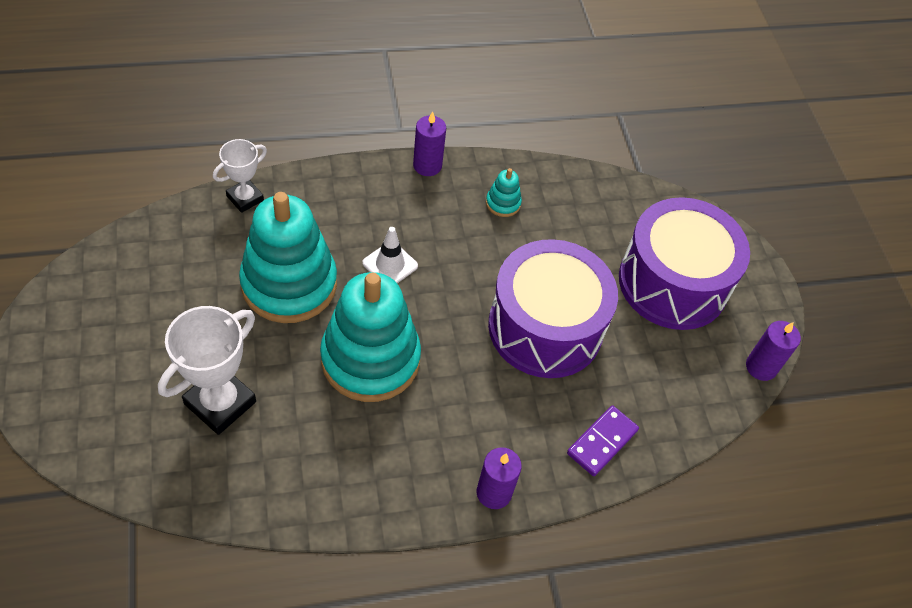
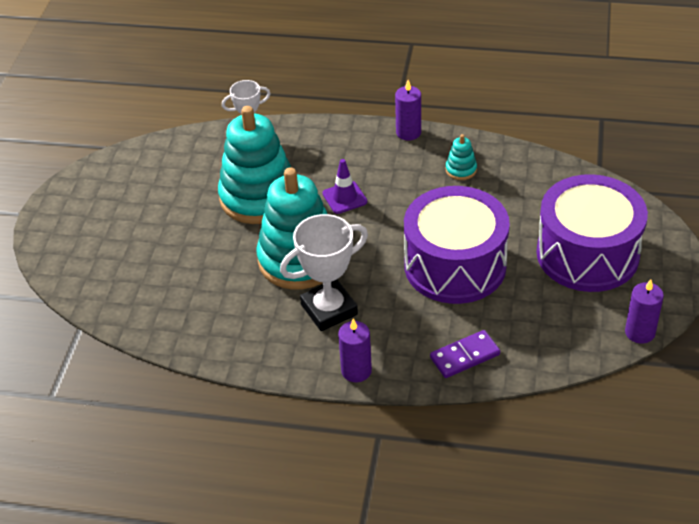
camera: 30 degrees right, 10 degrees down
white trophy [158,306,256,435] -> white trophy moved to [280,214,368,331]
white traffic cone [362,227,418,283] -> purple traffic cone [323,159,367,214]

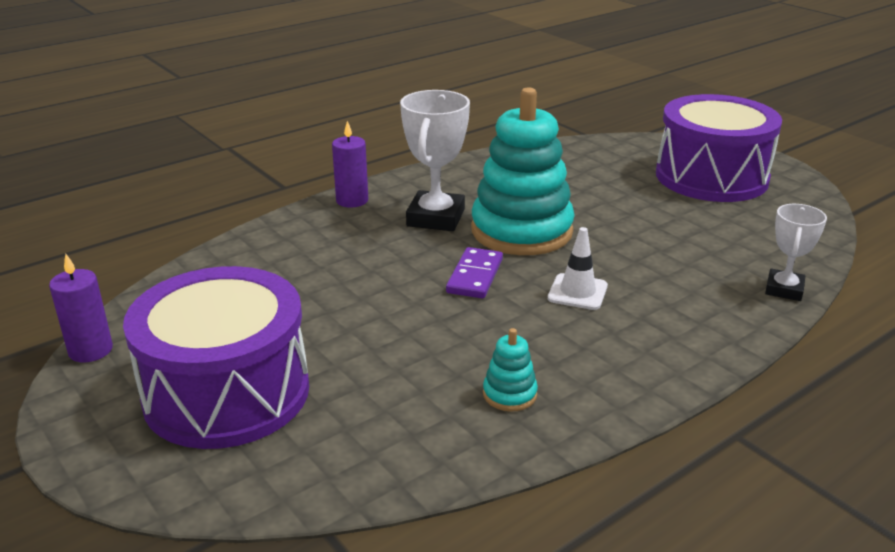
camera: 130 degrees right, 15 degrees down
turquoise stacking toy [218,106,291,224] -> none
purple traffic cone [323,159,367,214] -> white traffic cone [548,227,608,310]
purple candle [395,80,421,141] -> none
purple drum [404,186,510,304] -> purple drum moved to [656,94,782,202]
purple domino [430,330,500,378] -> purple domino moved to [446,247,503,298]

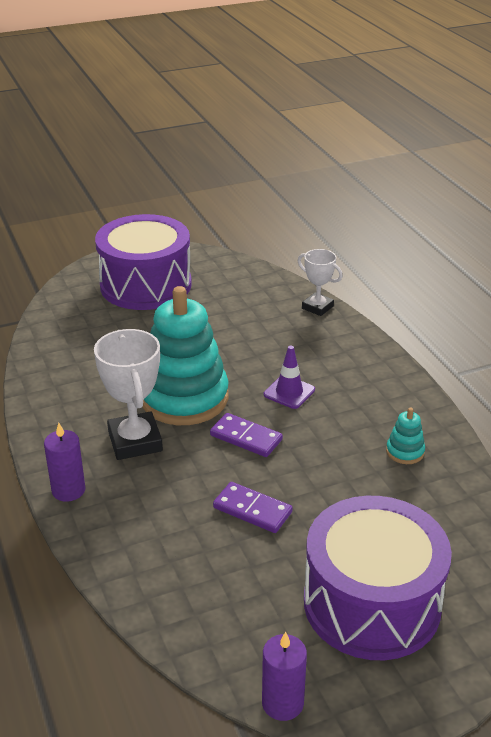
camera: 75 degrees left, 5 degrees up
white trophy [400,90,470,231] -> white trophy turned 45 degrees clockwise [94,329,163,460]
white traffic cone [548,227,608,310] -> purple traffic cone [264,346,315,409]
none -> purple domino [213,482,293,533]

